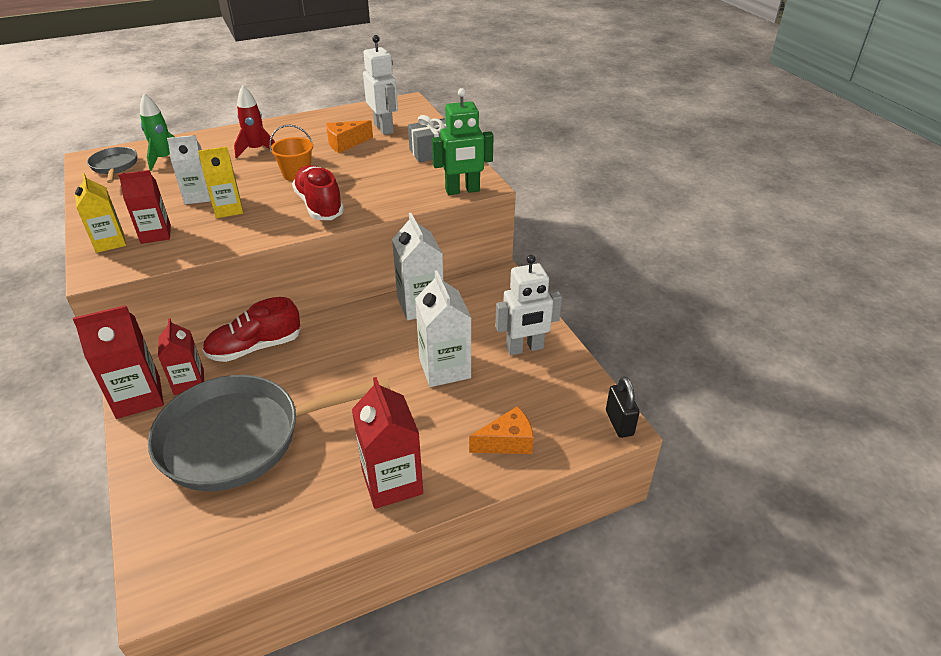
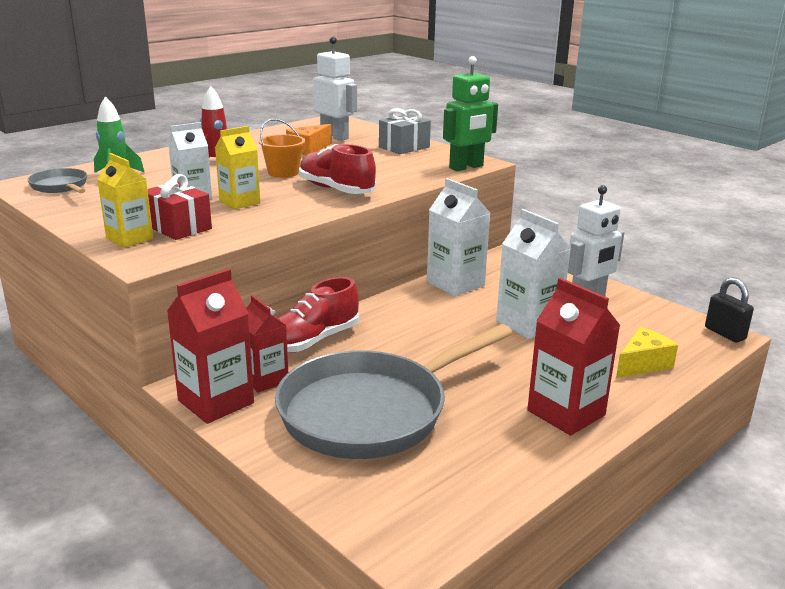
camera: 20 degrees left, 15 degrees down
red carton [118,170,171,244] -> red gift [148,174,212,240]
orange cheese [469,406,534,454] -> yellow cheese [616,327,678,378]

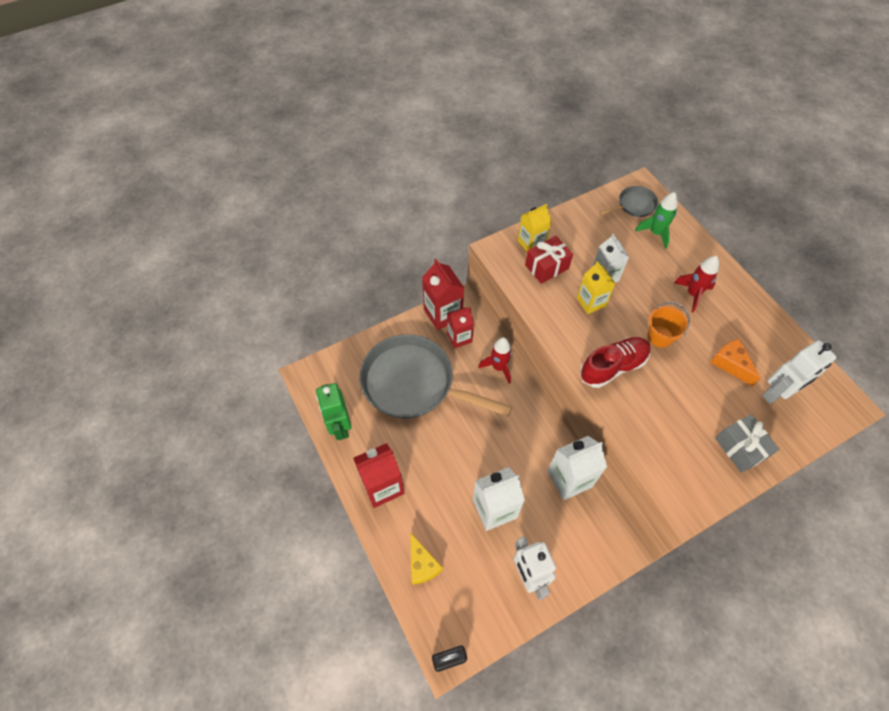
camera: 105 degrees right, 35 degrees up
grey pan [275,324,513,459] -> grey pan turned 45 degrees counterclockwise [360,334,512,419]
red shoe [278,277,359,353] -> red rocket [478,337,512,384]
green robot [443,56,498,171] -> green robot moved to [316,383,352,440]

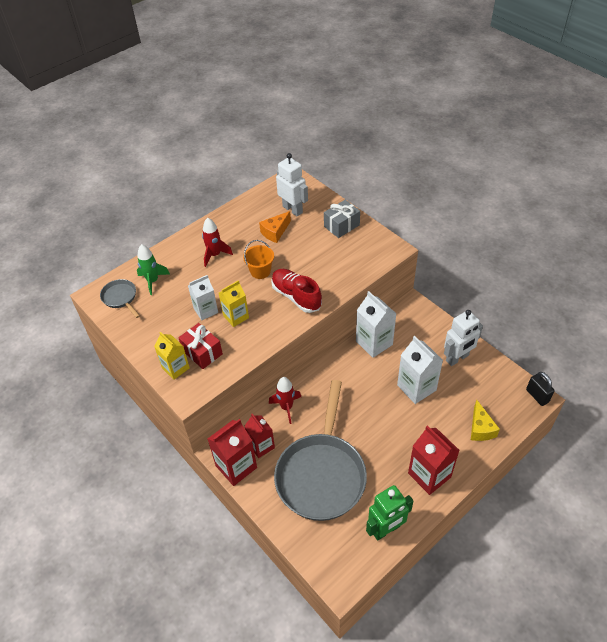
camera: 100 degrees left, 10 degrees down
yellow cheese [410,532,443,584] -> yellow cheese turned 120 degrees clockwise [471,399,500,441]

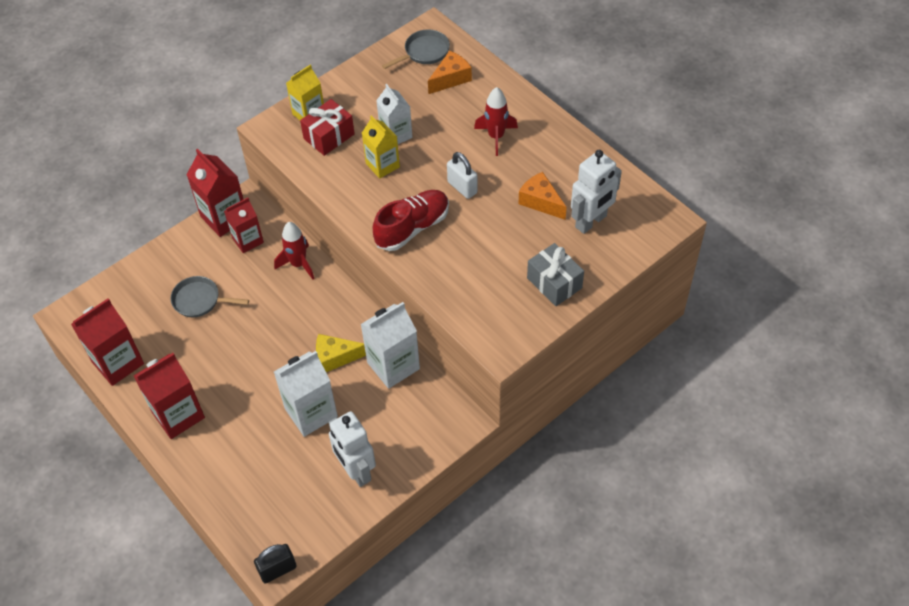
camera: 90 degrees right, 5 degrees up
green rocket [137,244,170,295] -> orange cheese [428,51,472,94]
orange bucket [243,240,274,279] -> white padlock [447,152,478,199]
grey pan [274,380,367,521] -> grey pan [171,276,249,317], size x0.44
green robot [366,485,413,541] -> red carton [71,298,144,386]
yellow cheese [471,399,500,441] -> yellow cheese moved to [316,334,366,372]

